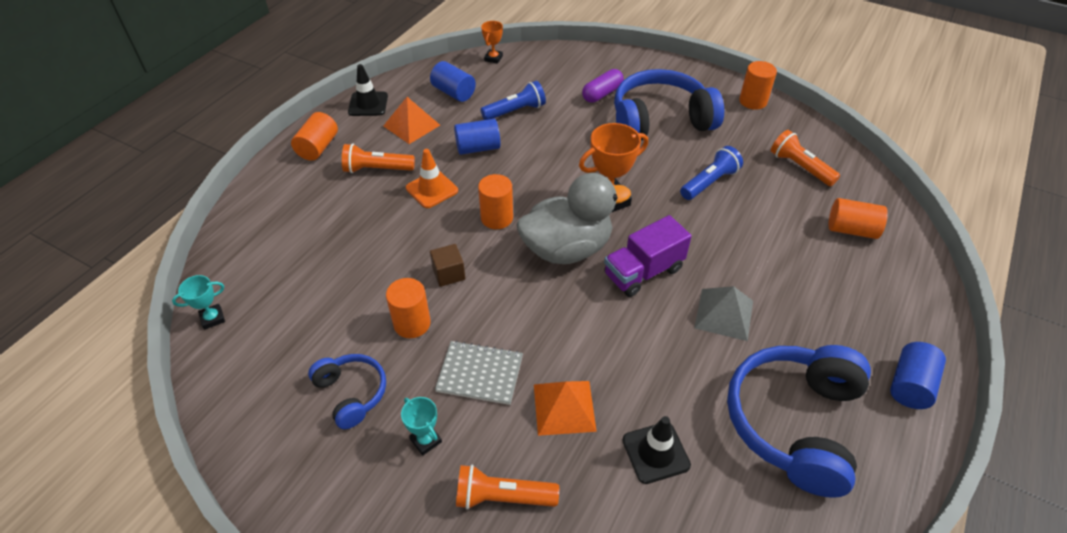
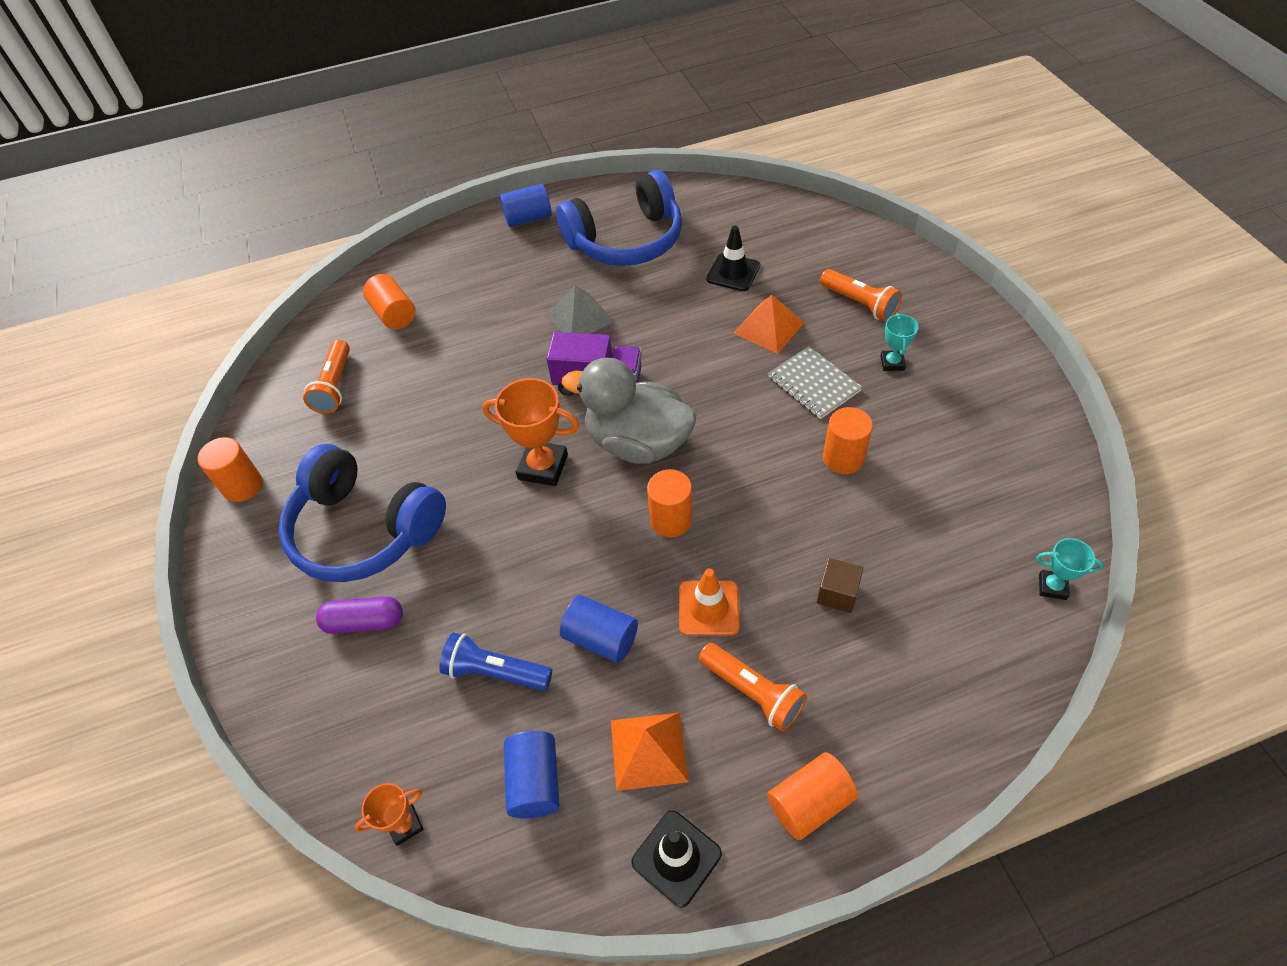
camera: 135 degrees left, 5 degrees up
blue headphones [308,354,386,429] -> none
brown cube [430,244,465,287] -> brown cube moved to [817,558,863,613]
blue flashlight [680,146,743,200] -> none

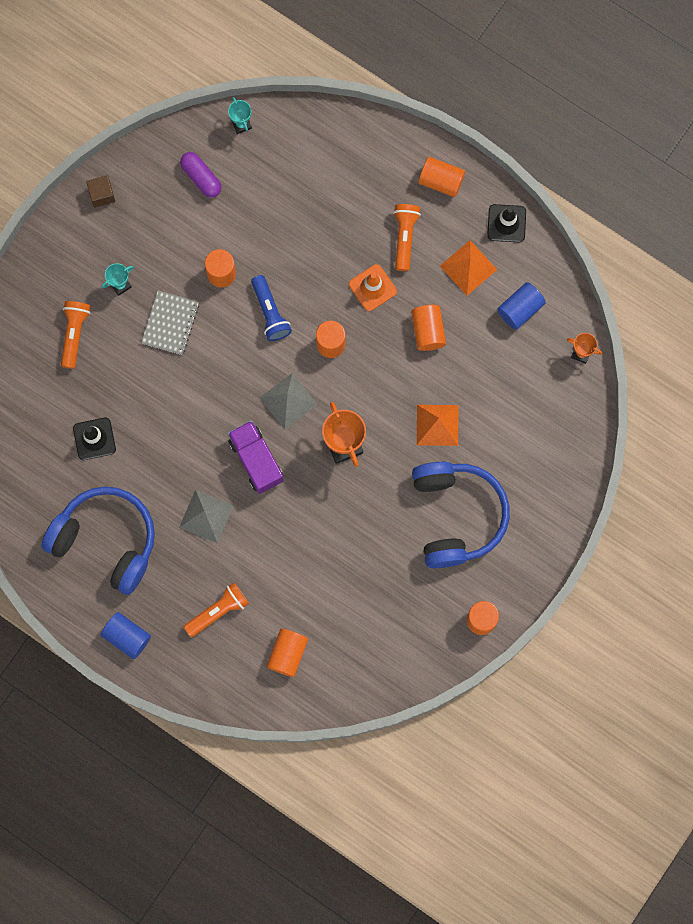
camera: 130 degrees left, 25 degrees up
orange flashlight [303,340,350,414] -> orange flashlight moved to [184,583,249,637]
purple capsule [316,596,403,634] -> purple capsule moved to [180,152,222,198]
blue flashlight [439,632,552,691] -> blue flashlight moved to [251,275,292,341]
blue cylinder [560,595,638,663] -> orange cylinder [411,305,446,351]
grey duck [562,358,696,464] -> grey pyramid [259,373,317,430]
orange pyramid [733,295,805,354] -> orange pyramid moved to [417,405,458,446]
brown cube [817,558,863,613] -> brown cube moved to [86,175,115,208]

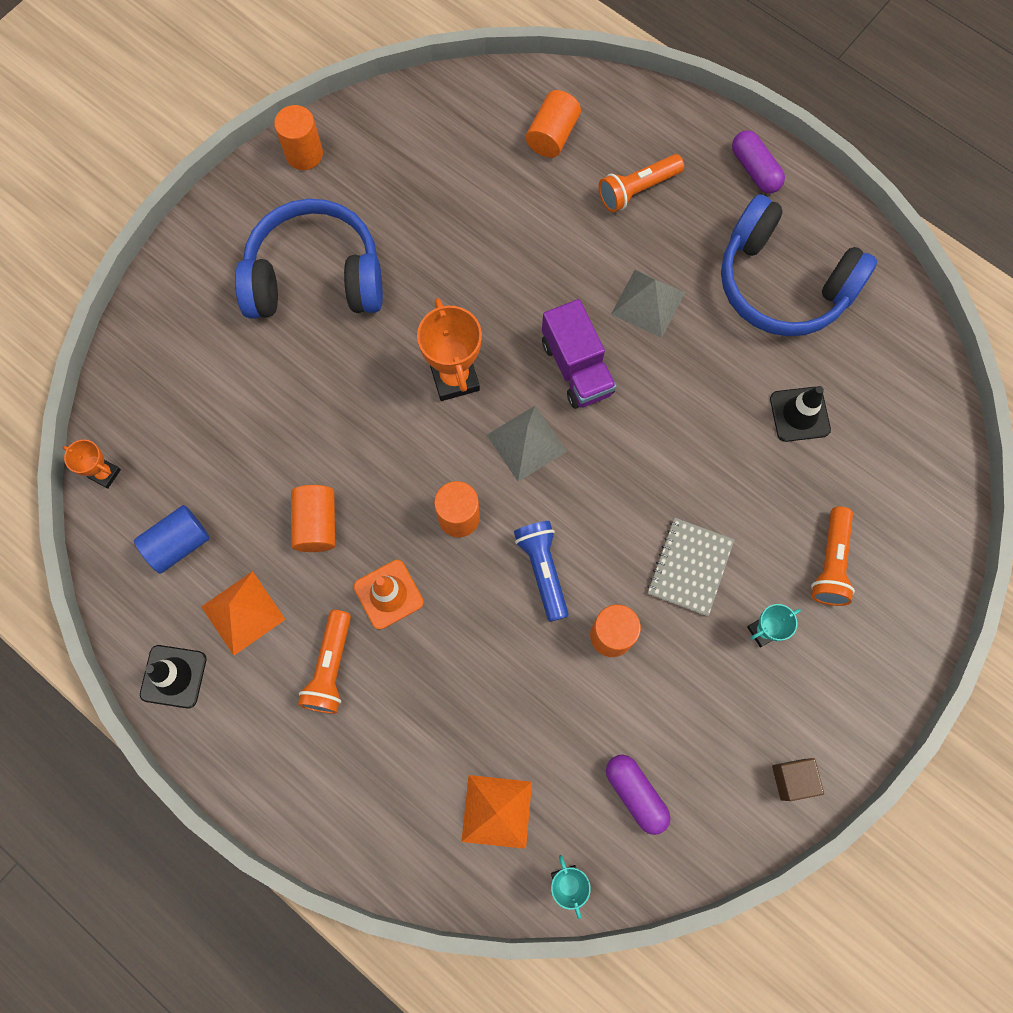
camera: 175 degrees left, 5 degrees down
blue cylinder [101,612,151,659] -> purple capsule [732,130,785,193]
blue headphones [412,462,510,568] -> blue headphones turned 90 degrees clockwise [235,199,383,319]
orange pyramid [417,405,458,446] -> orange pyramid moved to [461,775,532,849]
orange cylinder [419,157,465,197] -> none

